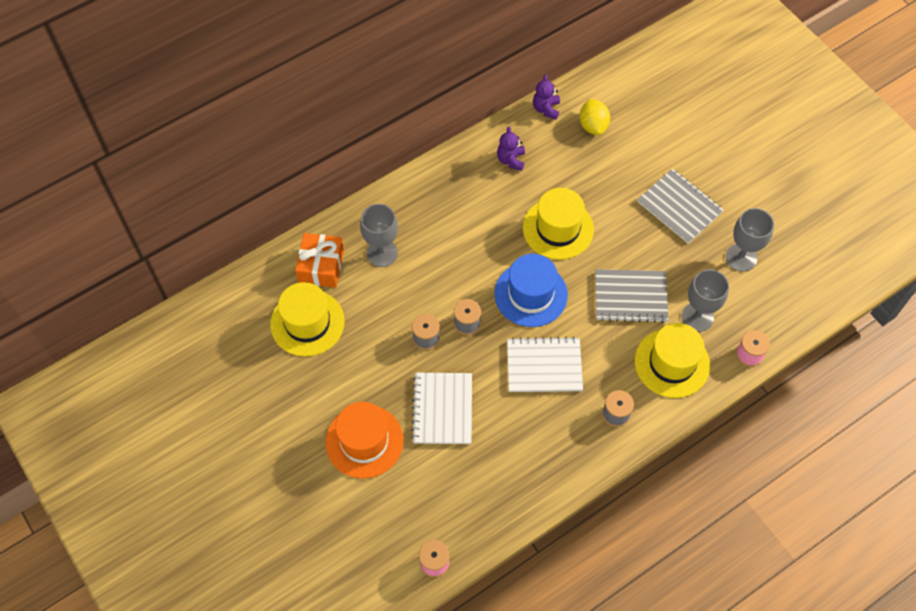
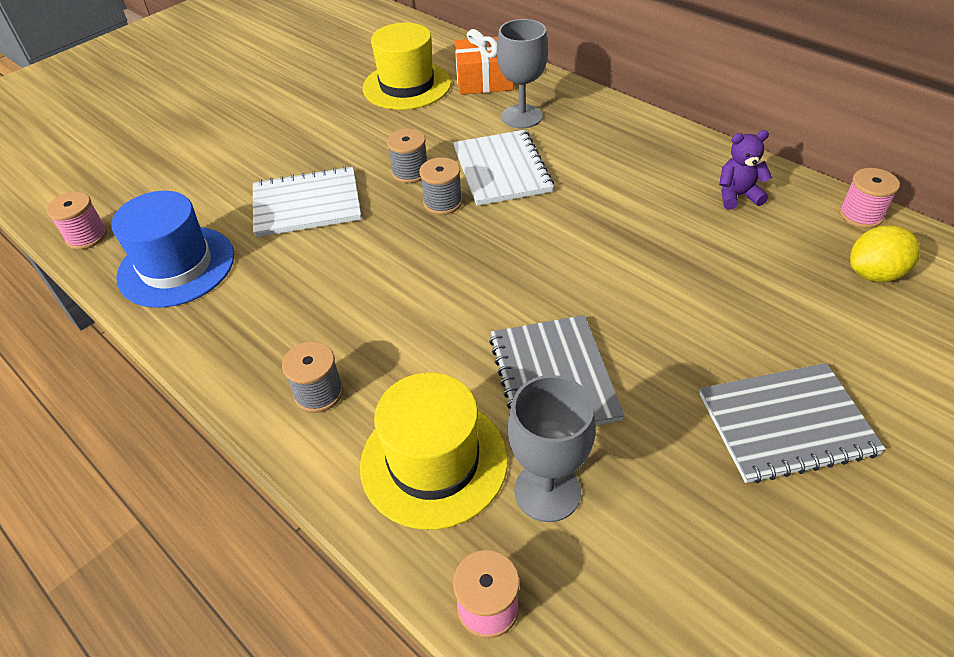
camera: 80 degrees right, 15 degrees down
orange hat [326,402,403,479] -> none
blue hat [494,254,568,327] -> blue hat moved to [111,191,234,308]
white notebook [507,337,583,392] -> white notebook moved to [453,130,554,206]
yellow hat [523,188,594,260] -> none
purple teddy bear [533,75,560,120] -> pink spool [839,168,900,228]
grey notebook [637,169,724,244] -> grey notebook turned 45 degrees clockwise [700,363,886,483]
grey goblet [726,208,774,272] -> none

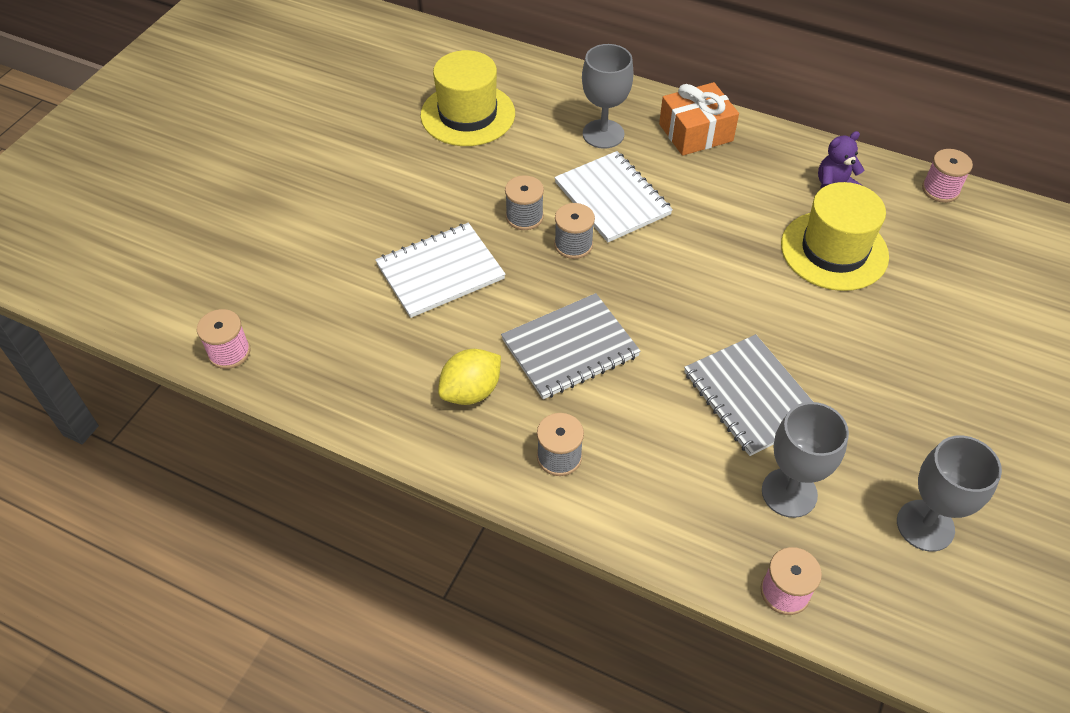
camera: 20 degrees left, 5 degrees up
blue hat [111,191,234,308] -> none
yellow hat [360,373,508,530] -> yellow hat moved to [781,182,889,291]
orange gift [454,29,514,95] -> orange gift moved to [659,82,739,156]
grey notebook [700,363,886,483] -> grey notebook moved to [501,293,641,399]
yellow lemon [850,225,920,282] -> yellow lemon moved to [438,349,501,405]
none -> grey goblet [897,435,1002,552]

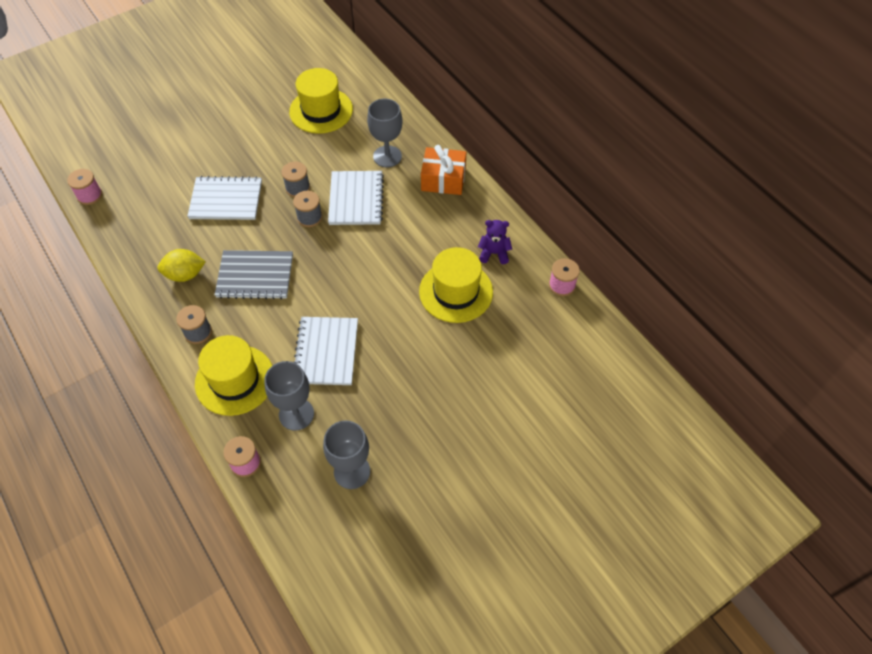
camera: 30 degrees right, 5 degrees up
grey notebook [684,334,813,456] -> white notebook [294,317,358,385]
none -> yellow hat [195,335,273,416]

